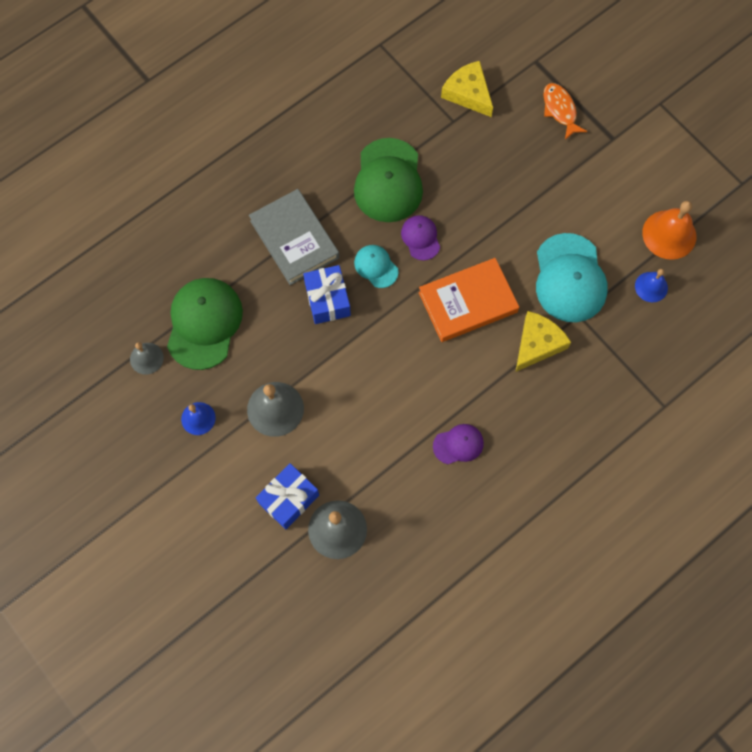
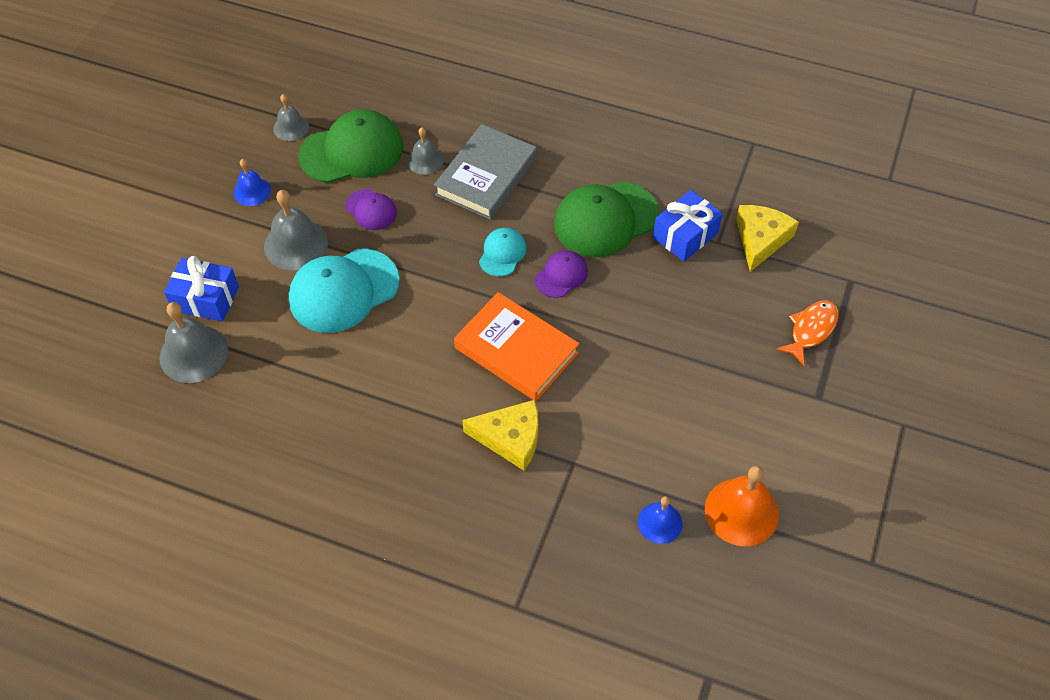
camera: 60 degrees right, 15 degrees down
blue gift [303,265,351,324] -> blue gift moved to [653,190,723,261]
purple cap [433,424,484,464] -> purple cap moved to [345,189,397,230]
turquoise cap [536,233,608,322] -> turquoise cap moved to [289,249,400,333]
none -> grey bell [407,127,444,175]

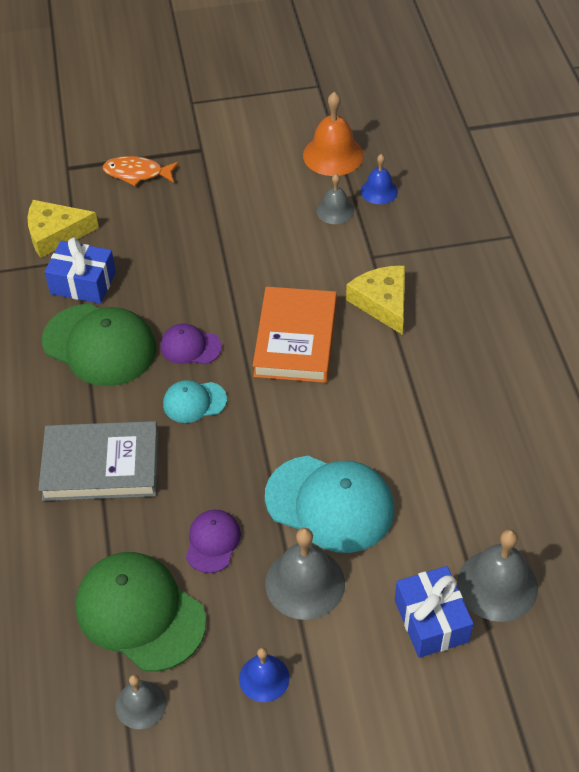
camera: 120 degrees left, 5 degrees down
grey bell [407,127,444,175] -> grey bell moved to [316,174,354,224]

